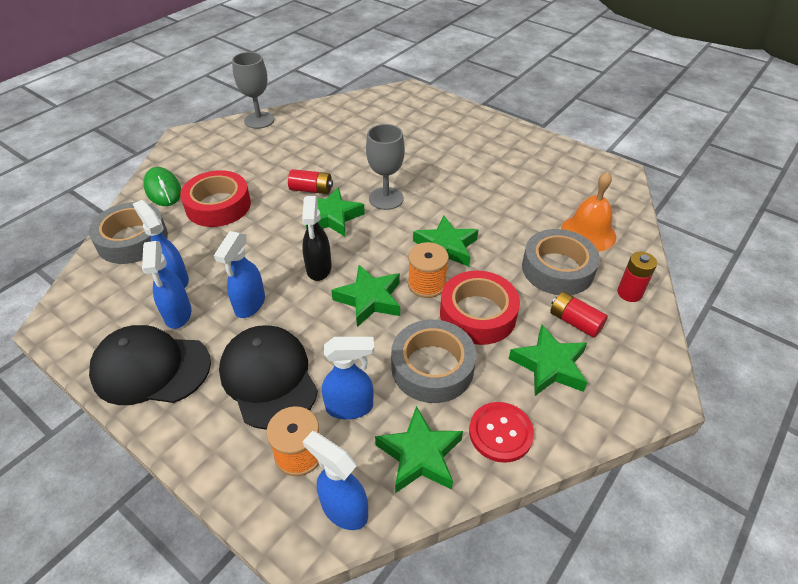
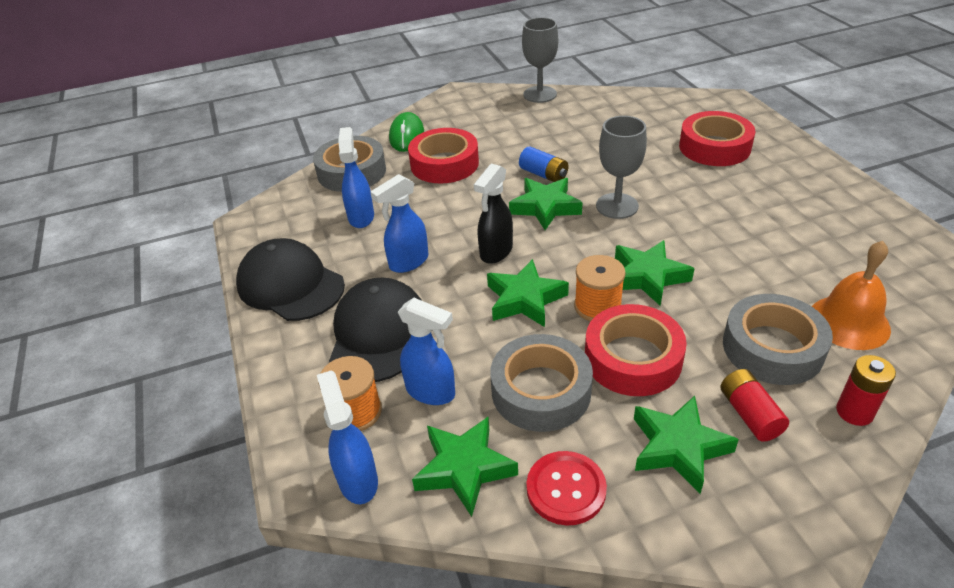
camera: 35 degrees right, 5 degrees down
blue spray bottle [142,241,192,329] -> none
red battery [288,169,333,194] -> blue battery [519,147,568,182]
none -> red tape [679,111,755,166]

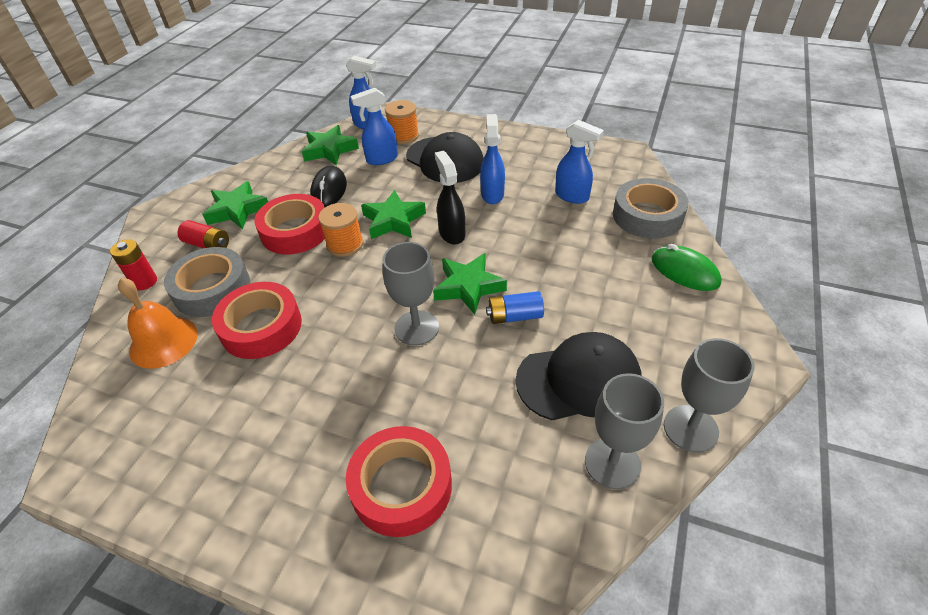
camera: 130 degrees right, 5 degrees up
black cap [236,238,345,321] -> black cap moved to [516,332,641,420]
red tape [408,128,479,183] -> red tape moved to [212,282,302,359]
grey tape [490,334,593,432] -> black mouse [310,166,347,207]
red button [527,451,607,526] -> none
green star [615,240,695,306] -> none
none -> grey goblet [585,373,664,489]

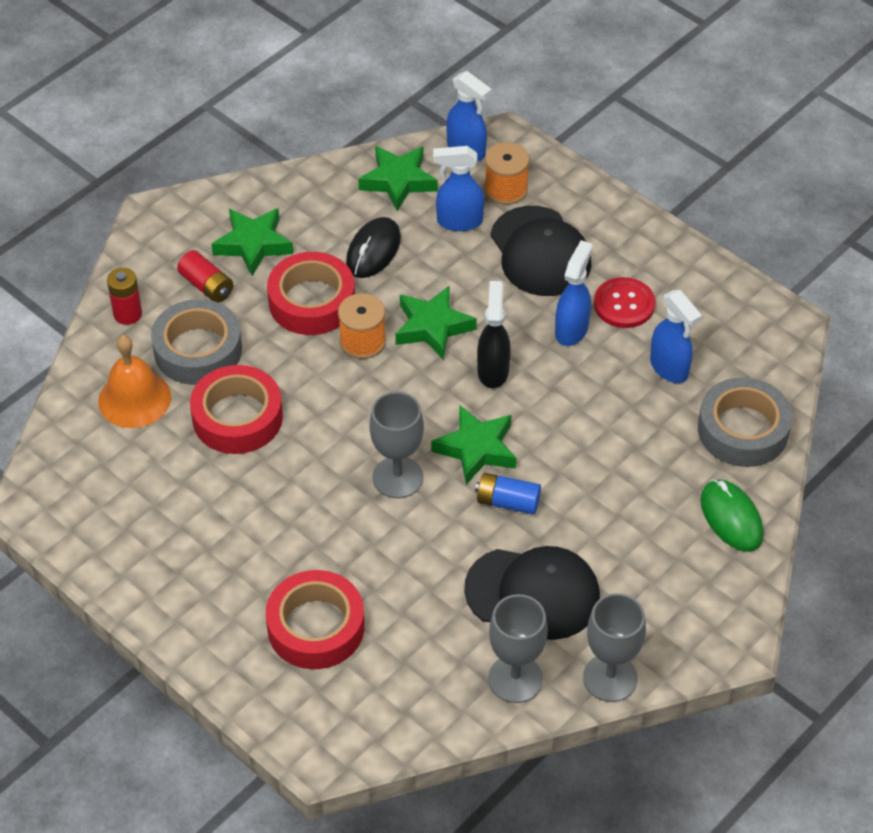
camera: 20 degrees right, 5 degrees up
none -> red button [594,277,655,328]

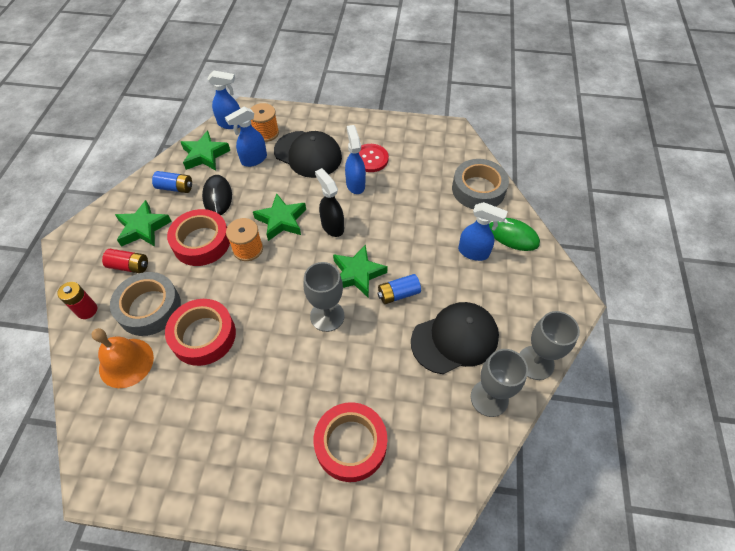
camera: 35 degrees left, 5 degrees up
blue spray bottle [650,290,702,383] -> blue spray bottle moved to [458,202,508,261]
none -> blue battery [152,171,192,193]

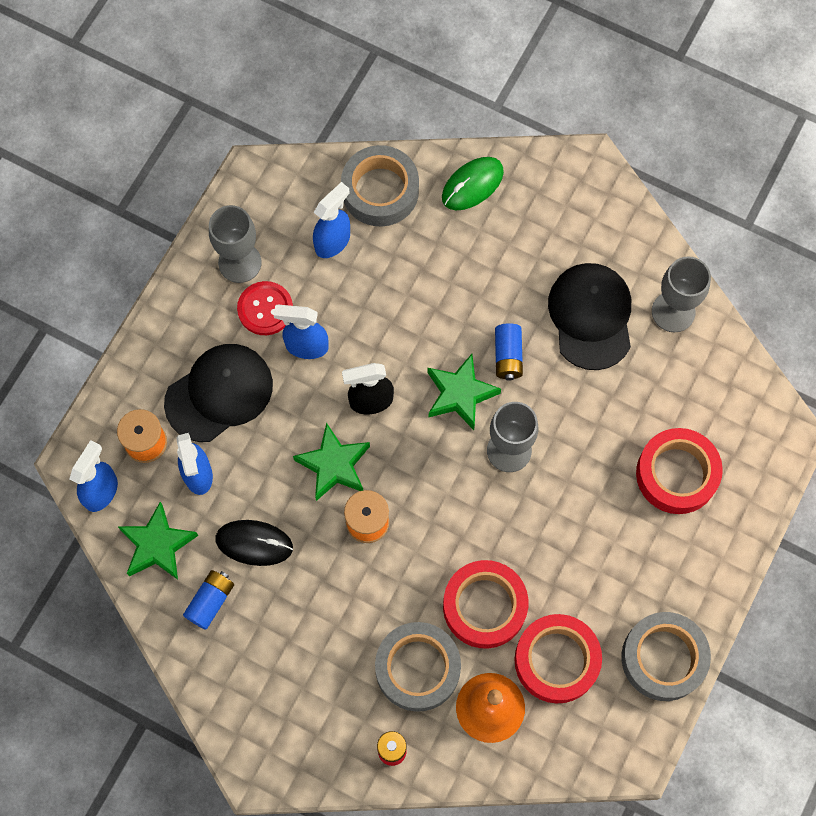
camera: 70 degrees left, 15 degrees up
red battery [102,249,148,273] -> none
green star [115,200,172,247] -> none
red tape [167,209,230,266] -> red tape moved to [515,614,602,703]
blue spray bottle [458,202,508,261] -> blue spray bottle moved to [313,182,350,258]
grey goblet [519,311,580,380] -> grey goblet moved to [209,205,262,283]
none -> grey tape [621,612,711,701]

